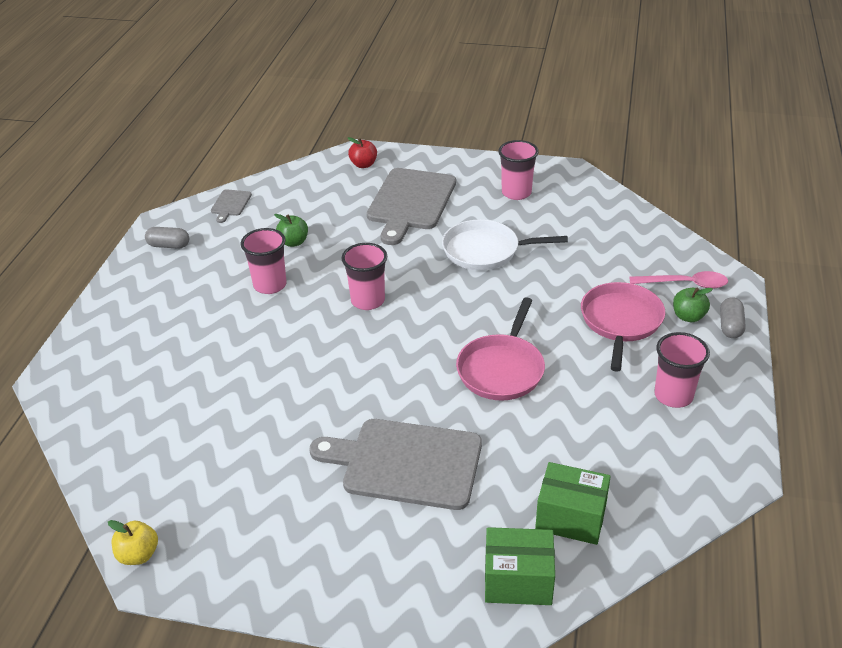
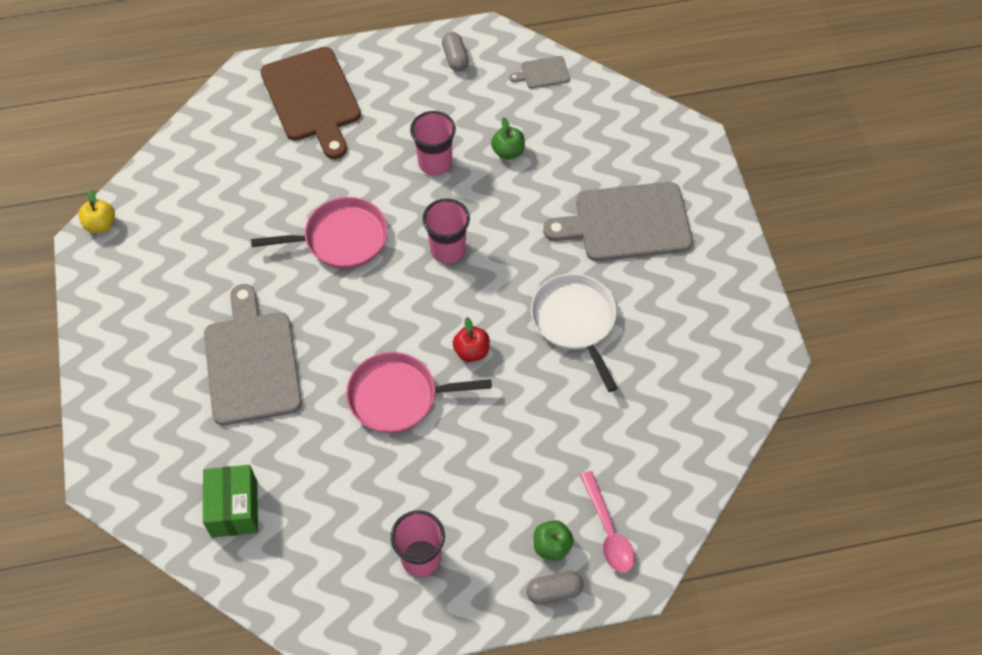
camera: 65 degrees right, 20 degrees up
red apple [348,137,377,168] -> red apple moved to [452,317,490,362]
green box [485,527,555,605] -> none
pink cup [498,140,539,200] -> none
pink pan [581,282,665,372] -> pink pan moved to [251,197,388,269]
none -> brown cutting board [261,47,361,159]

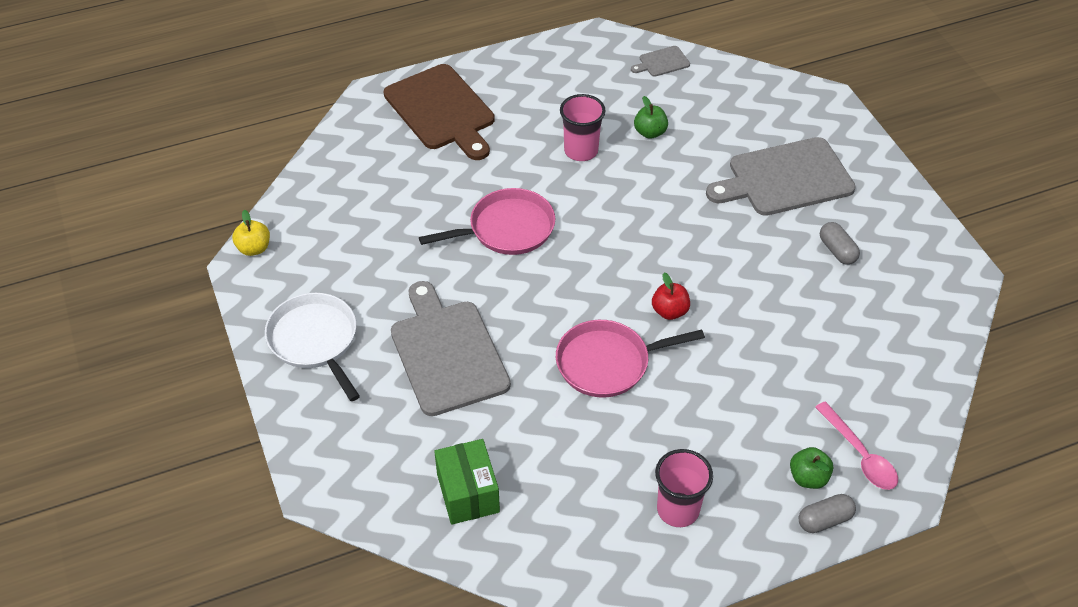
camera: 10 degrees left, 10 degrees down
pink cup [422,199,470,264] -> none
grey capsule [442,32,469,71] -> grey capsule moved to [820,222,860,265]
white pan [531,273,617,392] -> white pan moved to [265,293,360,401]

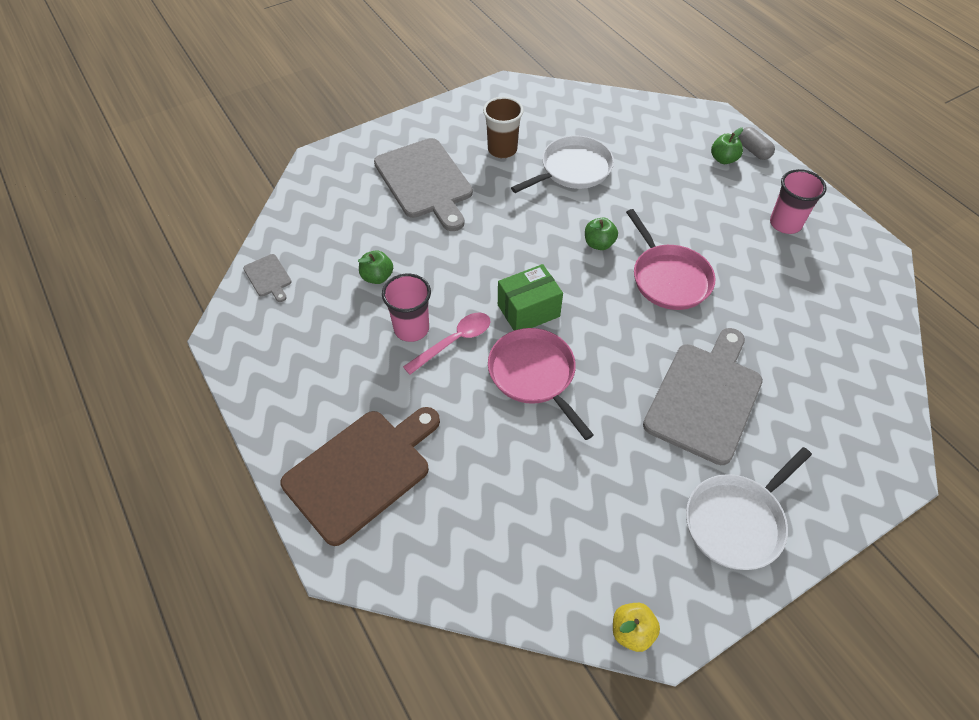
camera: 100 degrees left, 5 degrees up
grey cutting board [391,281,511,416] -> grey cutting board turned 150 degrees clockwise [643,328,763,465]
green box [434,439,500,525] -> green box moved to [498,264,563,330]
red apple [652,273,690,320] -> green apple [585,218,618,250]
pink spoon [815,402,898,490] -> pink spoon moved to [403,313,490,375]
grey capsule [820,222,860,265] -> brown cup [483,97,524,158]
none -> white pan [511,136,614,193]

